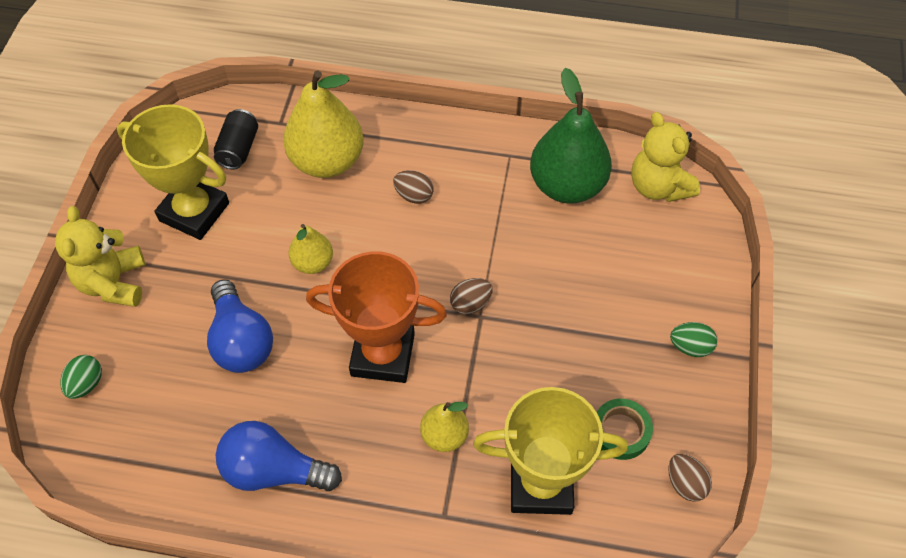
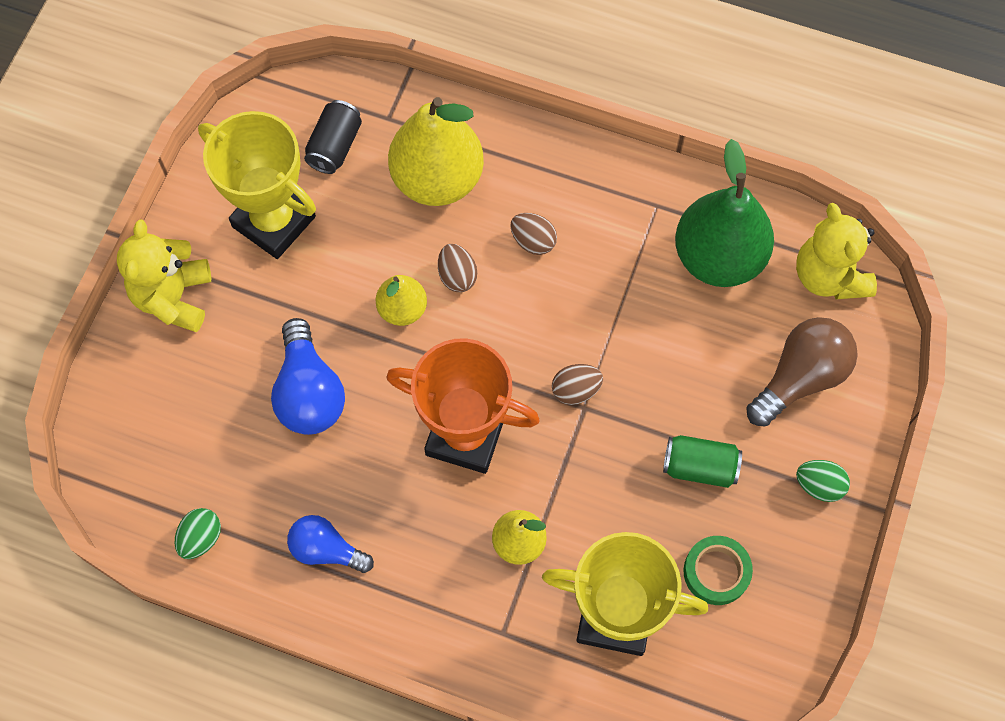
camera: 10 degrees right, 10 degrees up
green egg [61,355,102,399] -> green egg moved to [175,508,221,559]
blue light bulb [216,421,342,491] -> blue light bulb [287,515,374,573], size x0.66
brown egg [668,454,712,502] -> brown egg moved to [438,244,477,292]
none -> green can [663,435,742,488]
none -> brown light bulb [746,317,858,426]

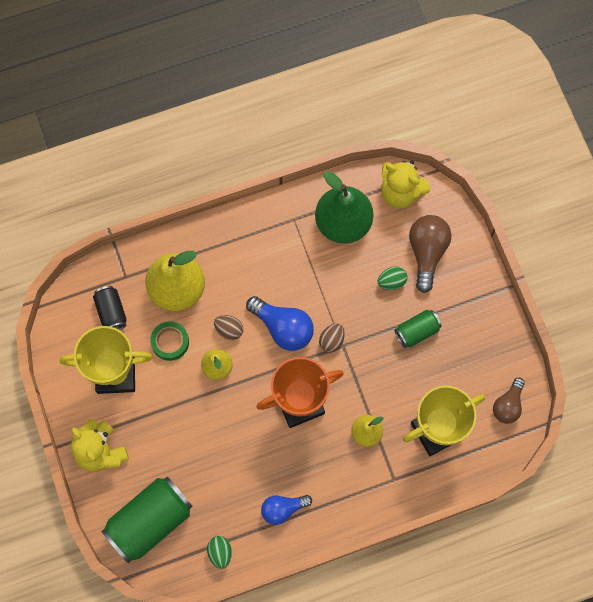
camera: 40 degrees left, 5 degrees up
blue light bulb [271,318,345,435] -> blue light bulb moved to [246,296,314,351]
brown egg [510,213,557,255] -> none
green tape [684,536,753,605] -> green tape moved to [150,321,189,361]
green egg [796,460,850,502] -> green egg moved to [378,266,407,290]
none -> green can [101,477,193,563]
none -> brown light bulb [493,378,525,424]

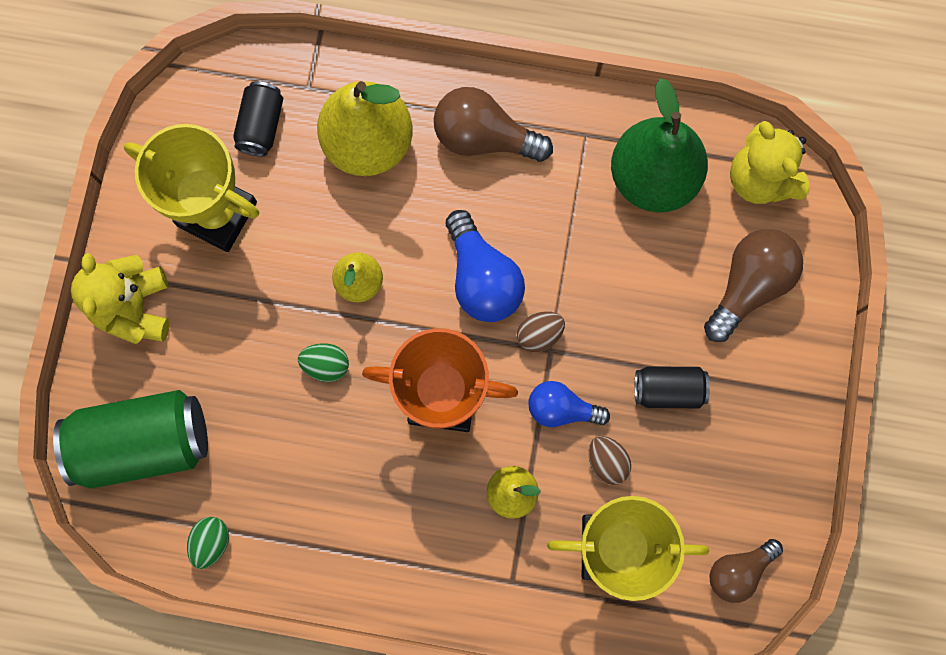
camera: 30 degrees right, 5 degrees up
green tape [150,321,189,361] -> none
brown egg [214,315,243,340] -> brown egg moved to [589,436,631,485]
blue light bulb [261,495,312,525] -> blue light bulb moved to [528,381,610,427]
green egg [378,266,407,290] -> green egg moved to [298,343,349,382]
green can [395,310,442,348] -> black can [634,366,710,408]
none -> brown light bulb [434,87,553,162]

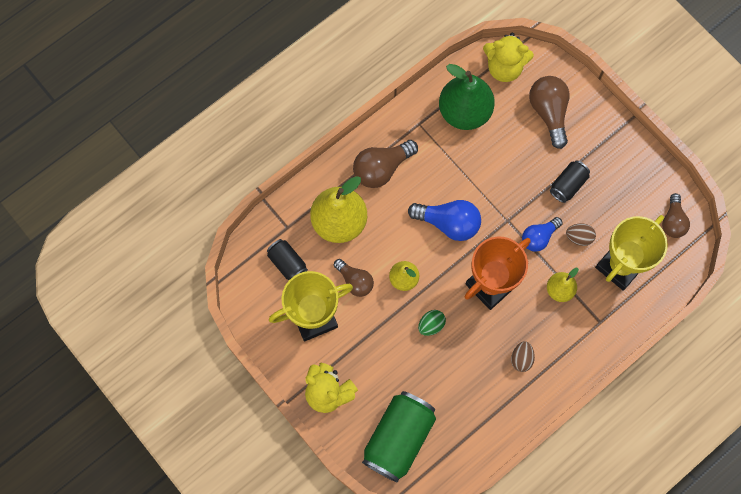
camera: 50 degrees left, 5 degrees down
green egg [187,517,229,569] -> none
brown egg [517,311,565,353] -> brown egg moved to [511,341,535,372]
none -> brown light bulb [334,259,374,297]

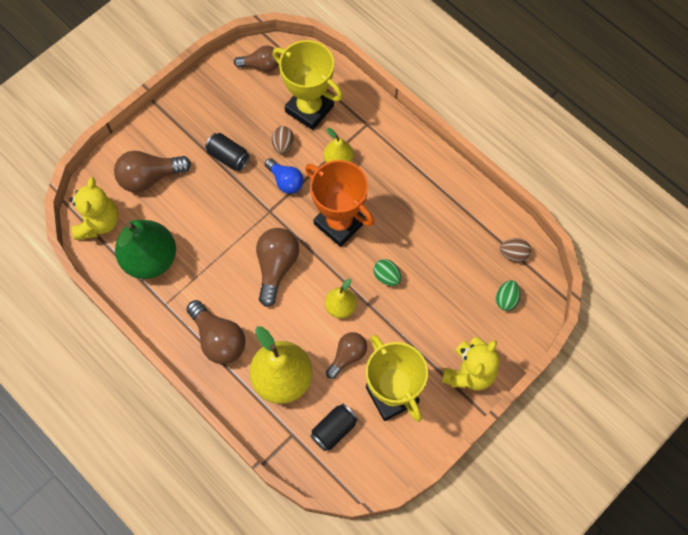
camera: 95 degrees left, 5 degrees down
green can [362,391,436,483] -> green egg [496,280,521,311]
blue light bulb [408,200,481,241] -> brown light bulb [256,228,299,307]
brown egg [511,341,535,372] -> brown egg moved to [500,238,531,262]

